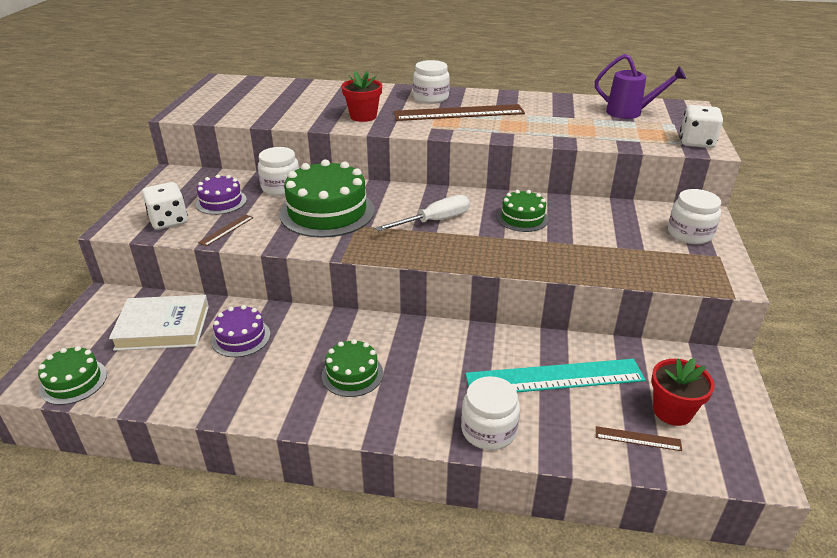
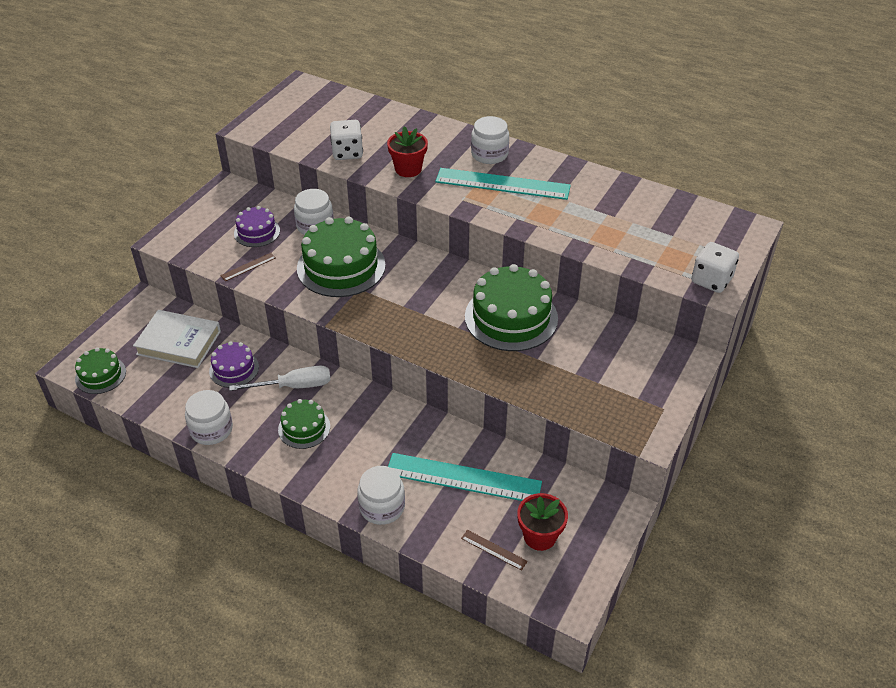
camera: 20 degrees right, 10 degrees up
white dice [142,182,188,230] -> white dice moved to [330,120,363,160]
white screwdriver [375,195,470,232] -> white screwdriver moved to [229,366,331,391]
brown ruler [394,104,525,121] -> turquoise ruler [435,168,571,200]
green cake [497,190,549,232] -> green cake [465,264,558,351], size x1.86
purple watering can [595,54,686,119] -> none
white jar [668,189,721,244] -> white jar moved to [185,390,233,445]

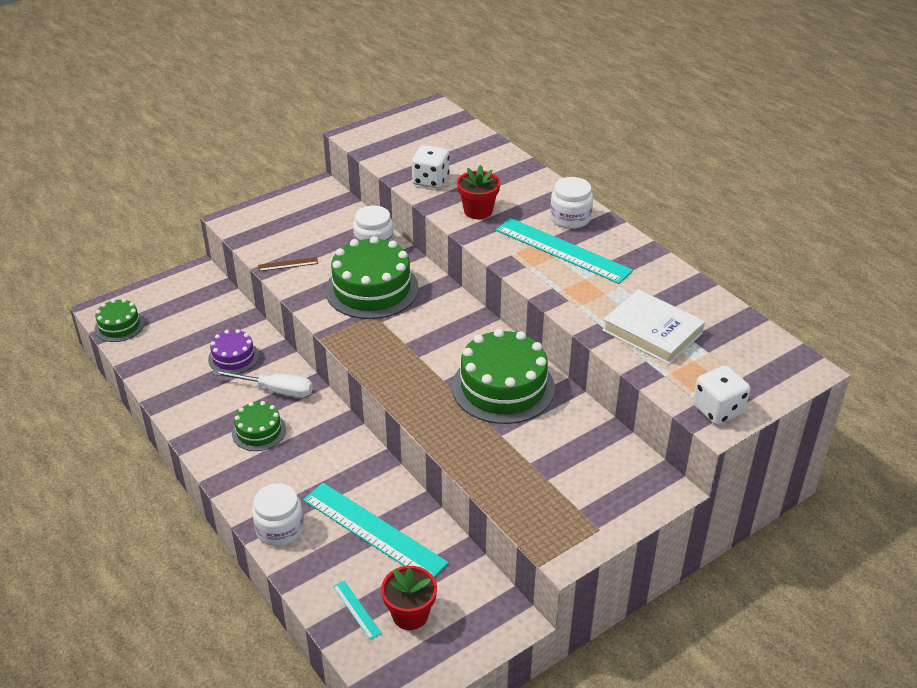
camera: 25 degrees right, 5 degrees down
white book [133,310,221,368] -> white book moved to [602,289,705,365]
white jar [185,390,233,445] -> none
purple cake [234,206,280,247] -> none
brown ruler [461,530,528,571] -> turquoise ruler [333,581,382,640]

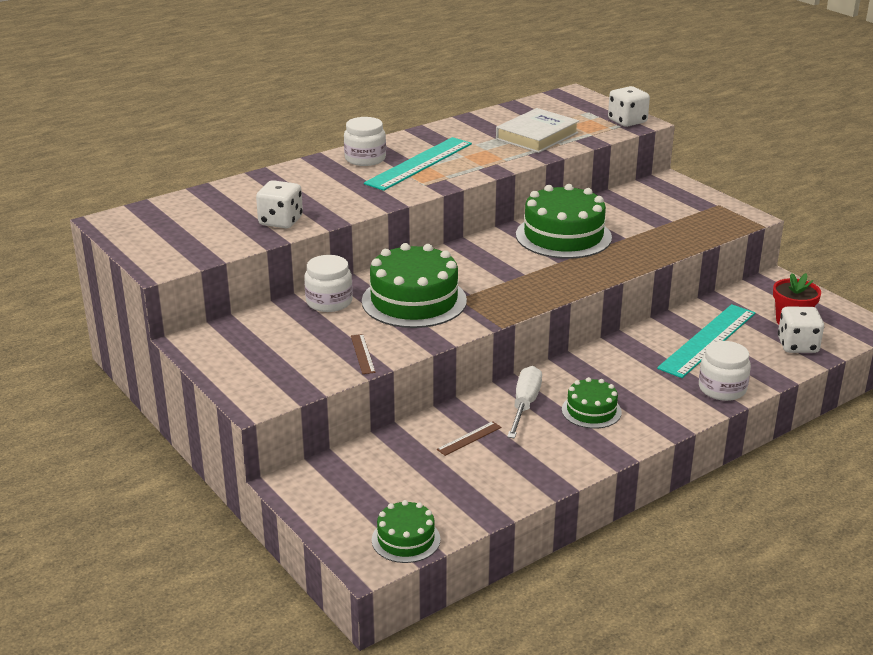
camera: 90 degrees left, 10 degrees down
purple cake [208,329,259,374] -> brown ruler [437,421,501,456]
turquoise ruler [333,581,382,640] -> white dice [778,307,824,353]
red flower pot [457,165,500,219] -> none

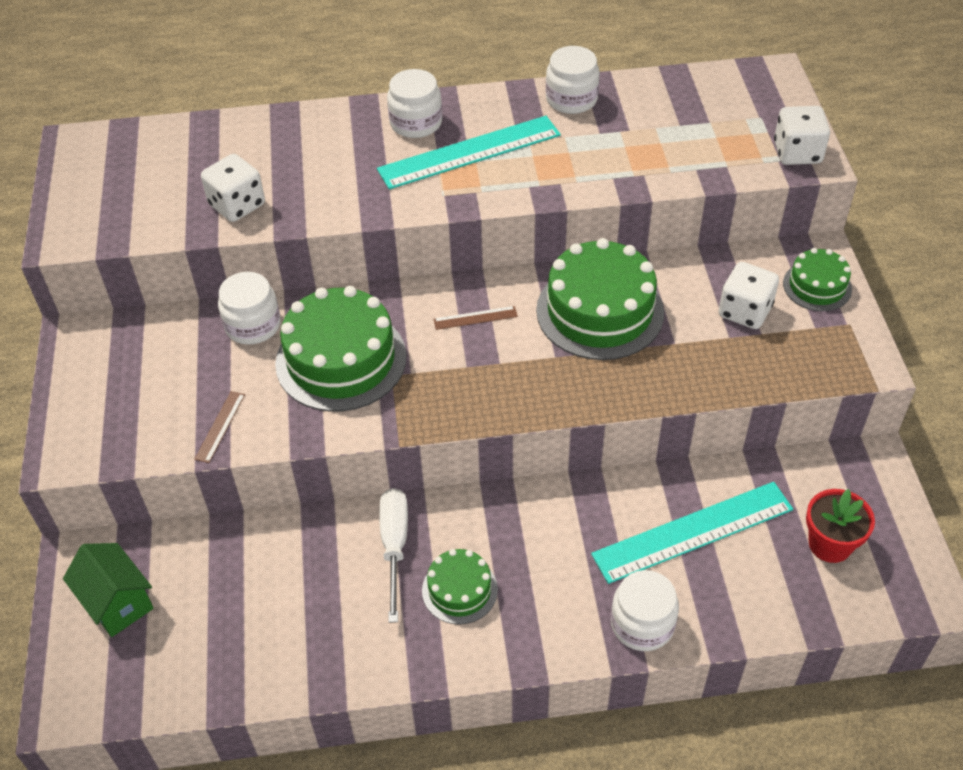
camera: 30 degrees right, 20 degrees up
green cake [372,500,440,563] -> green cake moved to [783,248,852,311]
brown ruler [437,421,501,456] -> brown ruler moved to [433,306,518,330]
white book [496,108,579,153] -> none
white screwdriver [507,366,542,439] -> white screwdriver turned 45 degrees counterclockwise [379,488,408,623]
white dice [778,307,824,353] -> white dice moved to [718,262,779,329]
none -> green house [63,543,154,637]
none -> white jar [546,46,600,114]

